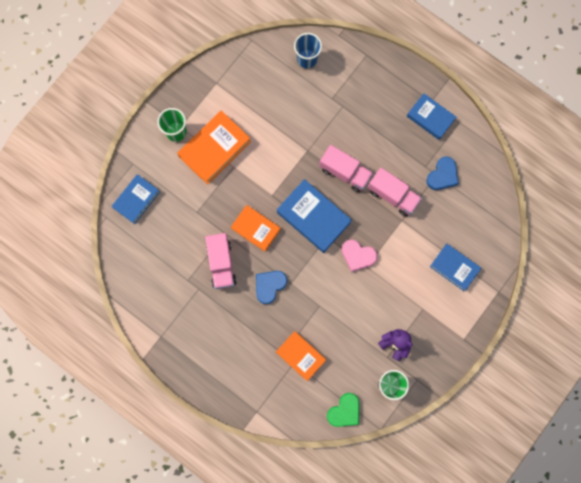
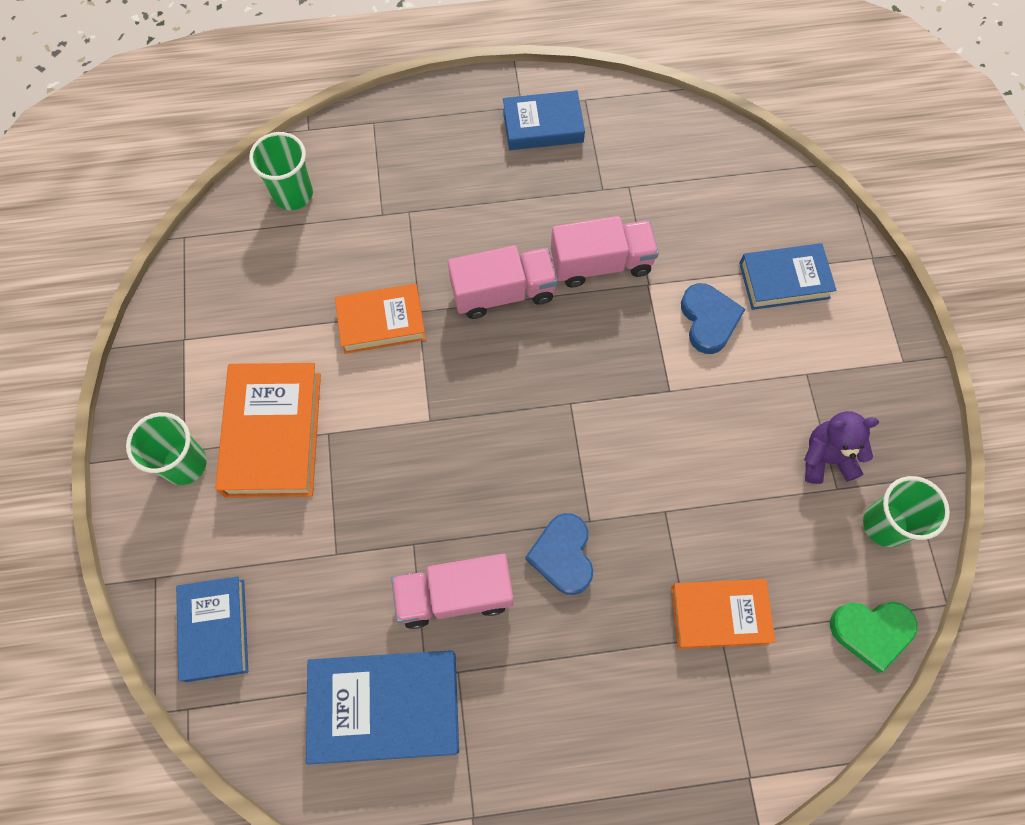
camera: 45 degrees left, 10 degrees down
pink truck [205,233,237,289] -> pink truck turned 135 degrees clockwise [391,554,513,629]
orange book [231,205,281,251] -> orange book moved to [335,284,426,354]
blue book [277,179,352,253] -> blue book moved to [306,650,459,765]
blue cup [294,33,322,69] -> green cup [249,132,313,210]
green heart [327,393,360,427] -> green heart turned 90 degrees clockwise [830,602,917,673]
pink heart [342,239,378,272] -> none
blue heart [427,157,459,190] -> blue heart moved to [681,283,745,354]

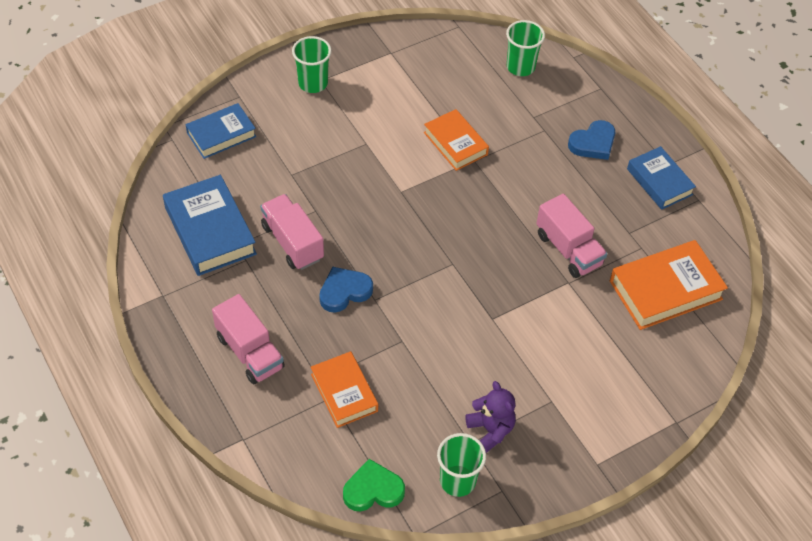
camera: 65 degrees right, 15 degrees down
orange book [215,363,321,498] -> orange book moved to [610,240,728,330]
pink truck [448,245,558,319] -> pink truck moved to [212,294,285,384]
blue heart [681,283,745,354] -> blue heart moved to [568,120,615,160]
blue book [739,243,837,310] -> none
green heart [830,602,917,673] -> green heart turned 105 degrees clockwise [343,459,405,511]

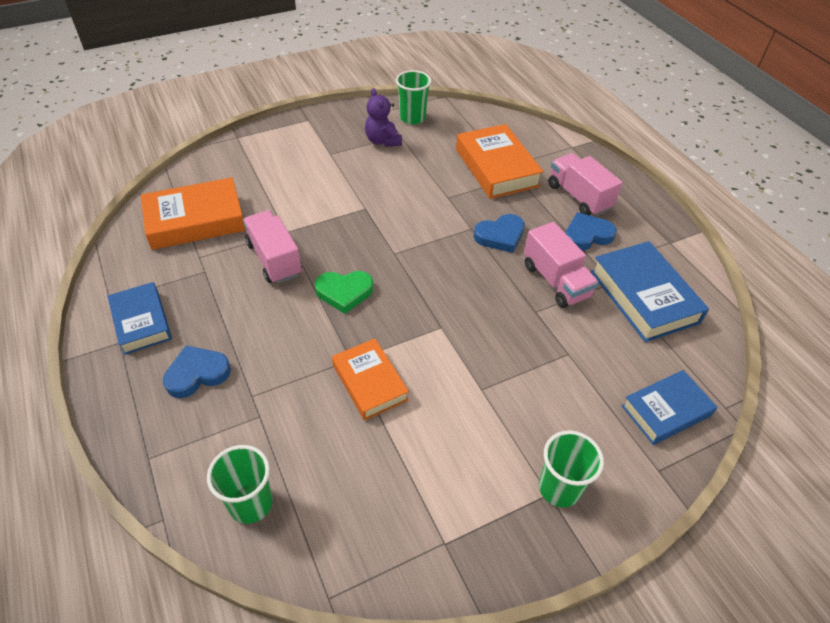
camera: 175 degrees left, 5 degrees down
orange book [311,351,378,428] -> orange book [456,124,544,199], size x1.51
green heart [343,459,405,511] -> green heart moved to [315,271,373,314]
none -> blue heart [566,212,616,251]

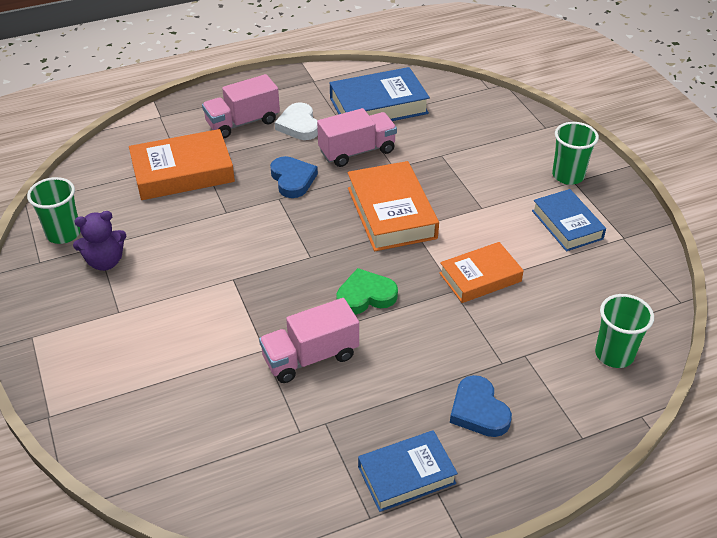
camera: 85 degrees left, 5 degrees down
orange book [141,177,246,250] -> orange book moved to [348,161,439,251]
green heart [315,271,373,314] -> green heart turned 105 degrees counterclockwise [336,268,398,314]
blue heart [566,212,616,251] -> white heart [275,102,318,140]
blue book [621,370,717,445] -> blue book moved to [532,189,606,251]

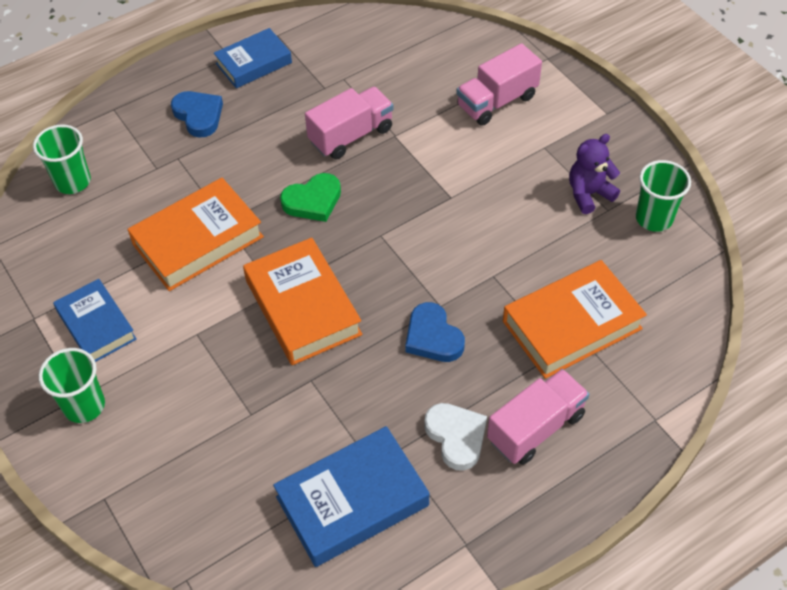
camera: 170 degrees right, 10 degrees up
pink truck [317,108,397,167] -> pink truck moved to [456,43,542,126]
orange book [439,242,524,303] -> orange book [127,178,264,291], size x1.51

